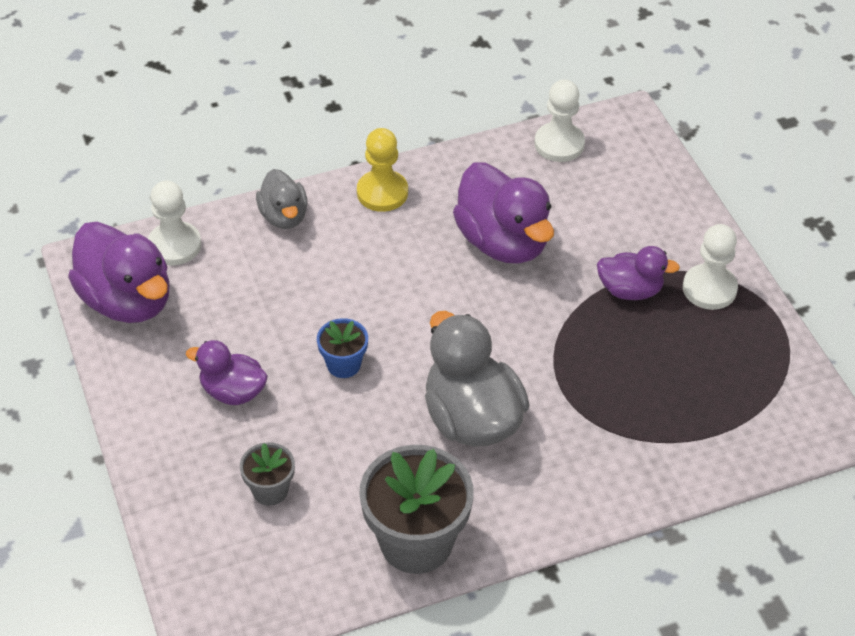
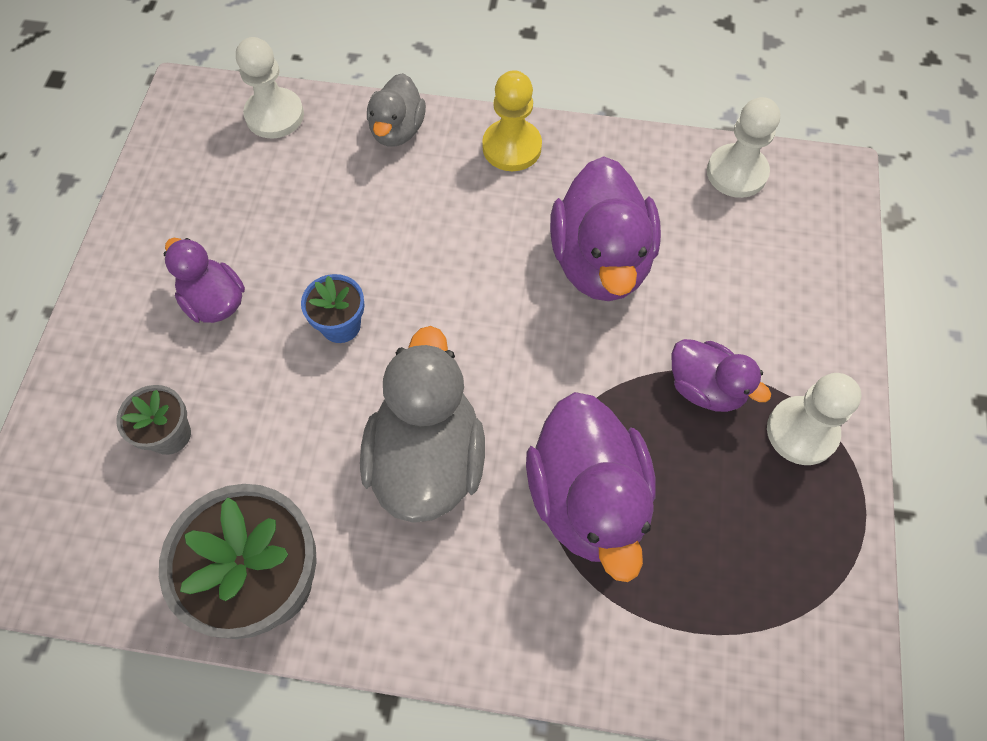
camera: 30 degrees right, 15 degrees up
purple duck [68,222,170,323] -> purple duck moved to [526,392,656,582]

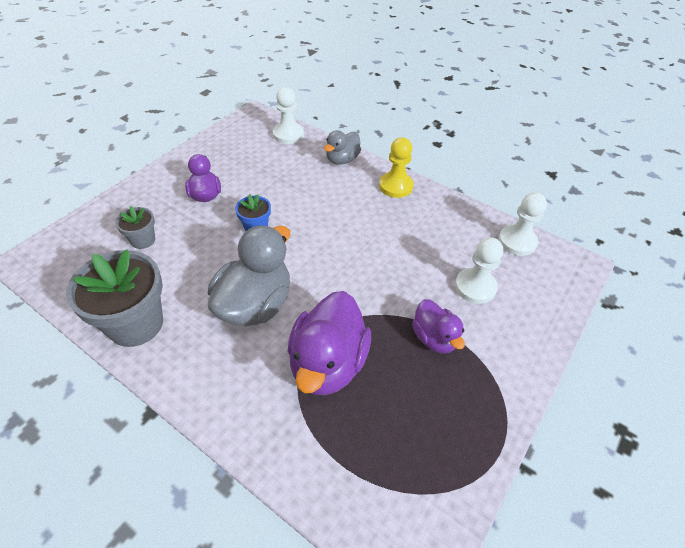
camera: 25 degrees right, 15 degrees down
purple duck [550,156,661,301] -> none
white pawn [767,373,861,465] -> white pawn moved to [455,237,503,304]

